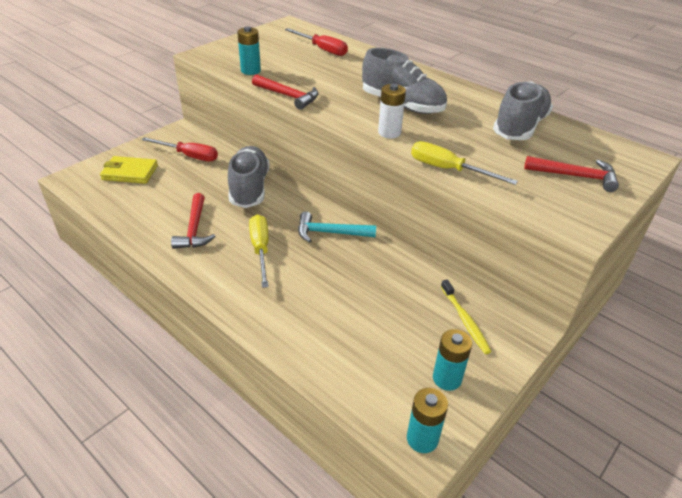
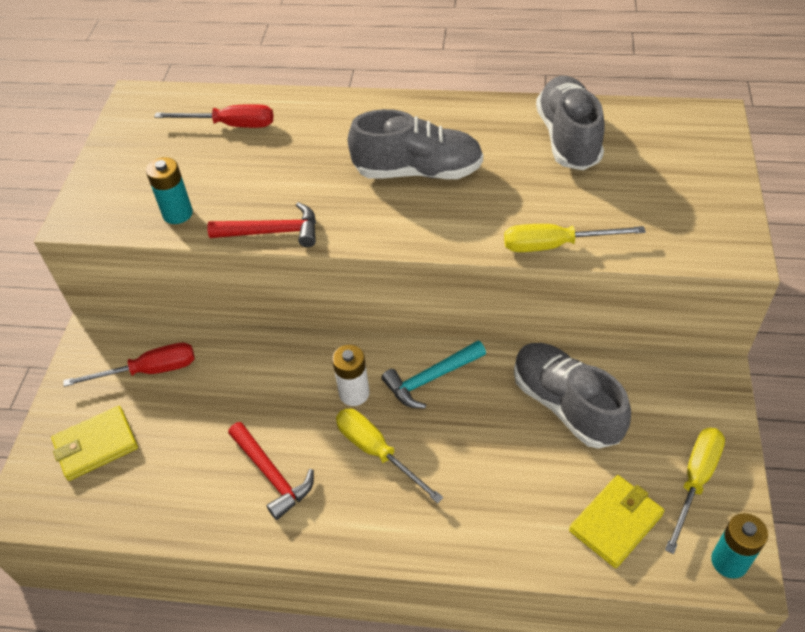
camera: 30 degrees left, 10 degrees up
grey shoe [228,146,270,208] -> grey shoe moved to [514,343,631,449]
white battery [378,84,406,139] -> white battery moved to [332,345,369,406]
turquoise battery [433,329,472,391] -> yellow screwdriver [665,428,725,554]
yellow toothbrush [441,279,492,354] -> none
red hammer [524,156,619,192] -> none
none -> yellow wallet [569,475,664,568]

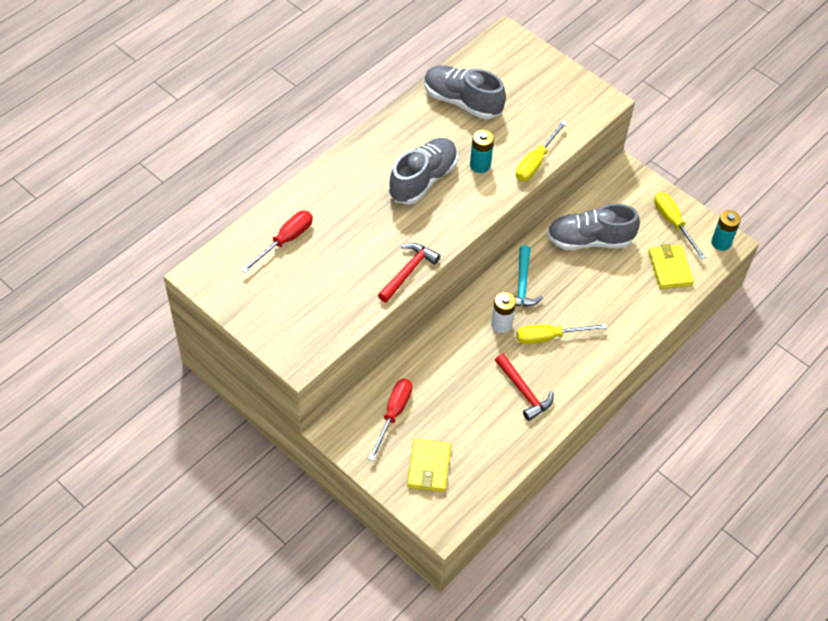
camera: 60 degrees left, 5 degrees up
turquoise battery [146,157,193,224] -> turquoise battery moved to [470,129,494,173]
red hammer [228,422,314,520] -> red hammer turned 60 degrees clockwise [495,354,554,421]

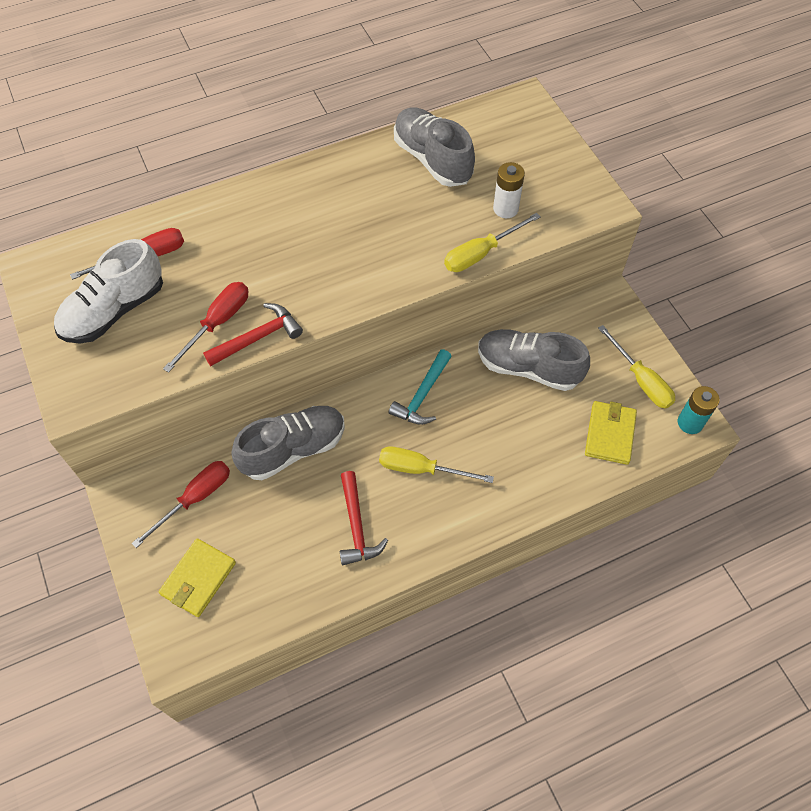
camera: 25 degrees right, 5 degrees up
grey shoe [389,138,458,204] -> grey shoe moved to [231,406,345,480]
turquoise battery [470,129,494,173] -> none
white battery [491,292,516,333] -> white battery moved to [493,162,525,218]
yellow screwdriver [654,192,706,260] -> yellow screwdriver turned 150 degrees clockwise [598,325,675,409]
none -> white shoe [54,239,163,343]
none -> red screwdriver [163,282,249,373]

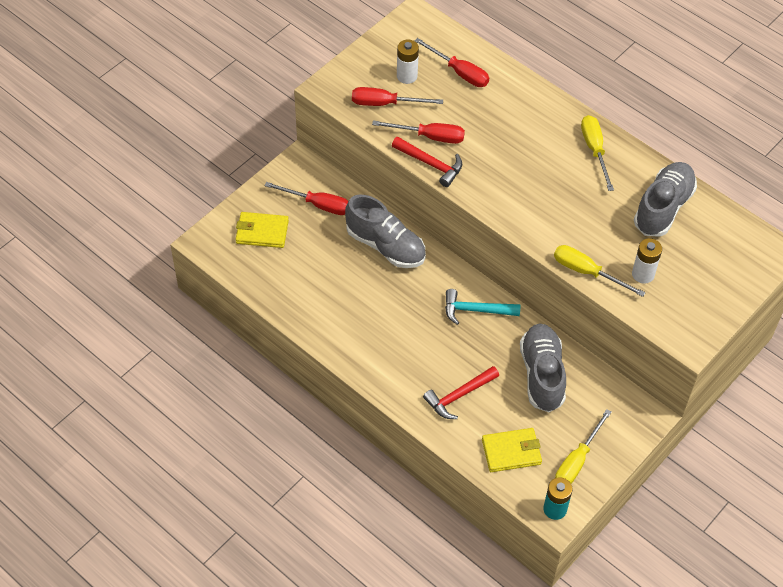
camera: 65 degrees right, 5 degrees down
white shoe [54,239,163,343] -> white battery [397,39,419,84]
red hammer [339,471,388,565] -> red hammer moved to [423,366,499,419]
yellow screwdriver [379,446,494,483] -> yellow screwdriver moved to [581,115,614,191]
none -> red screwdriver [352,87,443,106]

